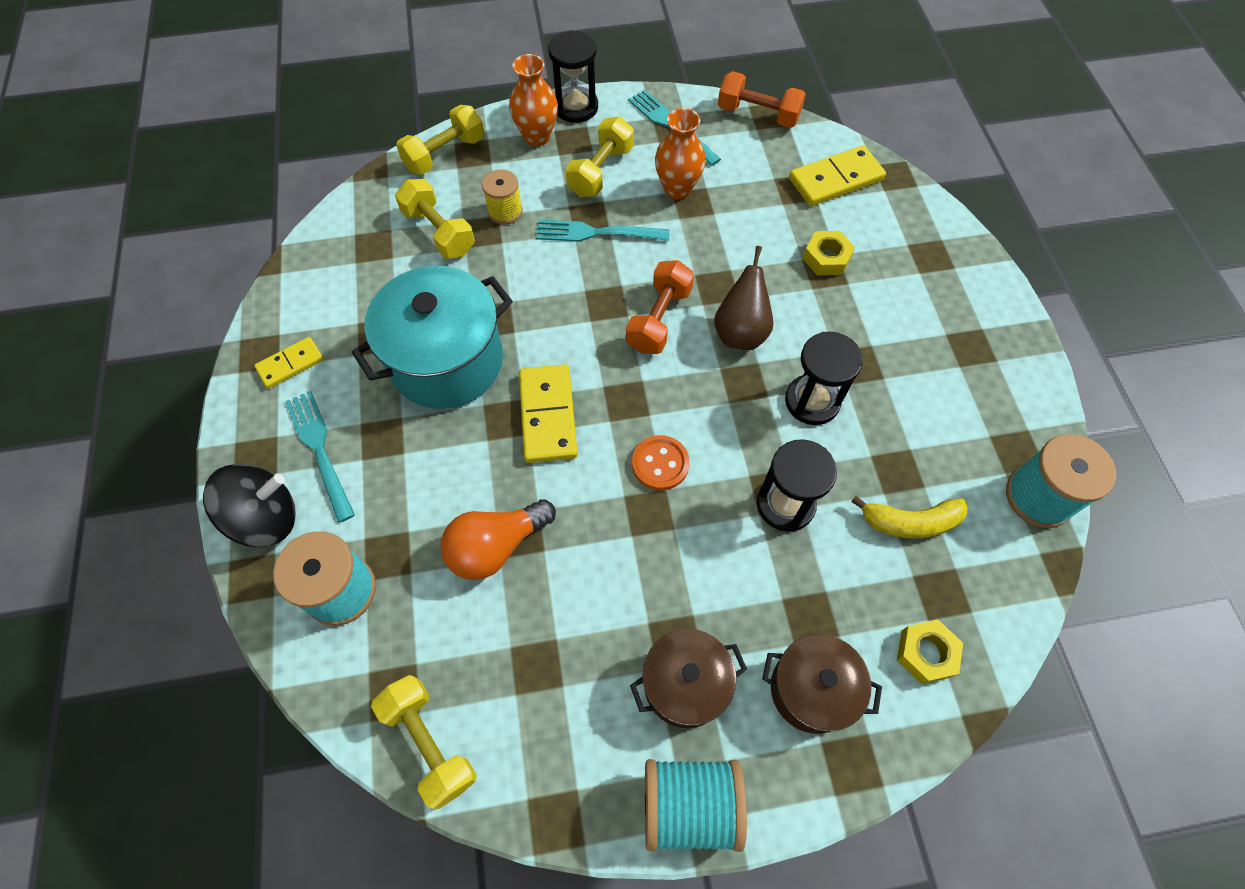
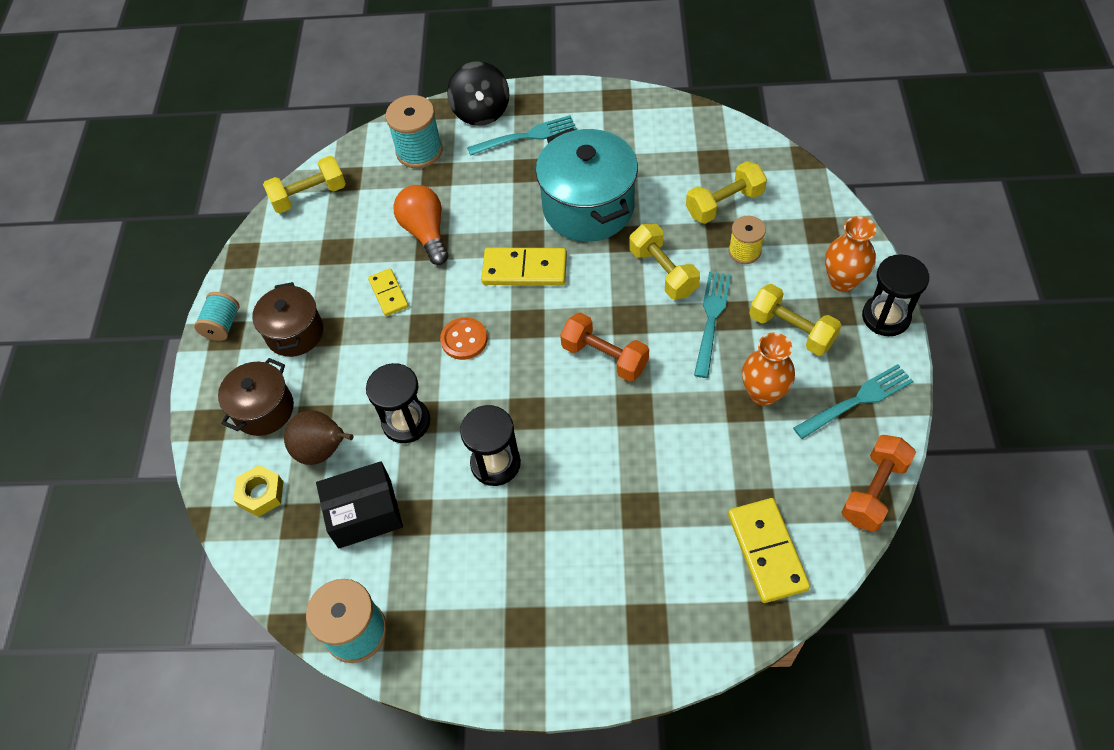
camera: 105 degrees right, 5 degrees down
yellow domino [254,337,324,389] -> yellow domino moved to [368,268,409,316]
yellow dumbbell [396,105,485,175] -> yellow dumbbell moved to [629,223,700,299]
turquoise spool [645,759,747,852] -> turquoise spool [194,292,239,341], size x0.63
brown pear [714,246,773,350] -> brown pear moved to [284,410,354,465]
yellow nut [803,231,855,276] -> none
yellow banana [851,496,968,539] -> black box [316,461,403,548]

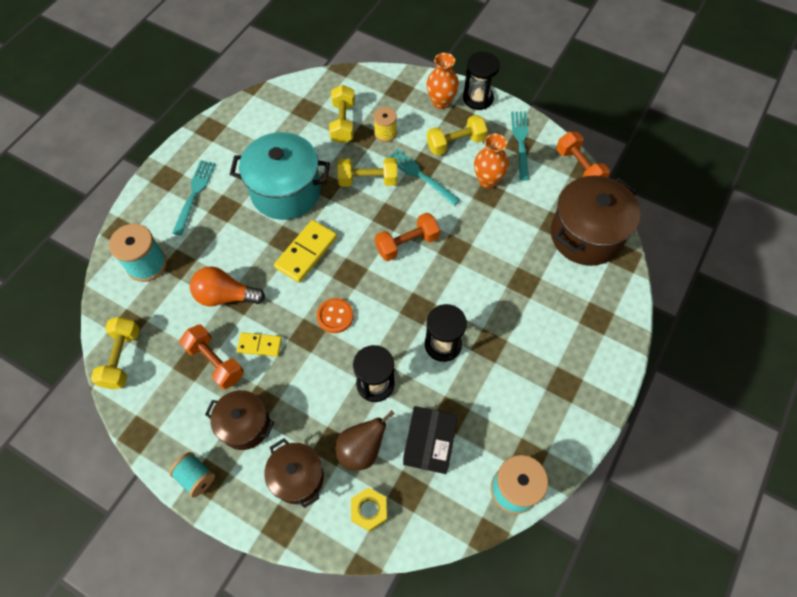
camera: 65 degrees left, 5 degrees up
black spinning top [447,61,509,126] -> none
yellow domino [728,498,810,603] -> brown pot [551,175,641,266]
none -> orange dumbbell [179,325,244,389]

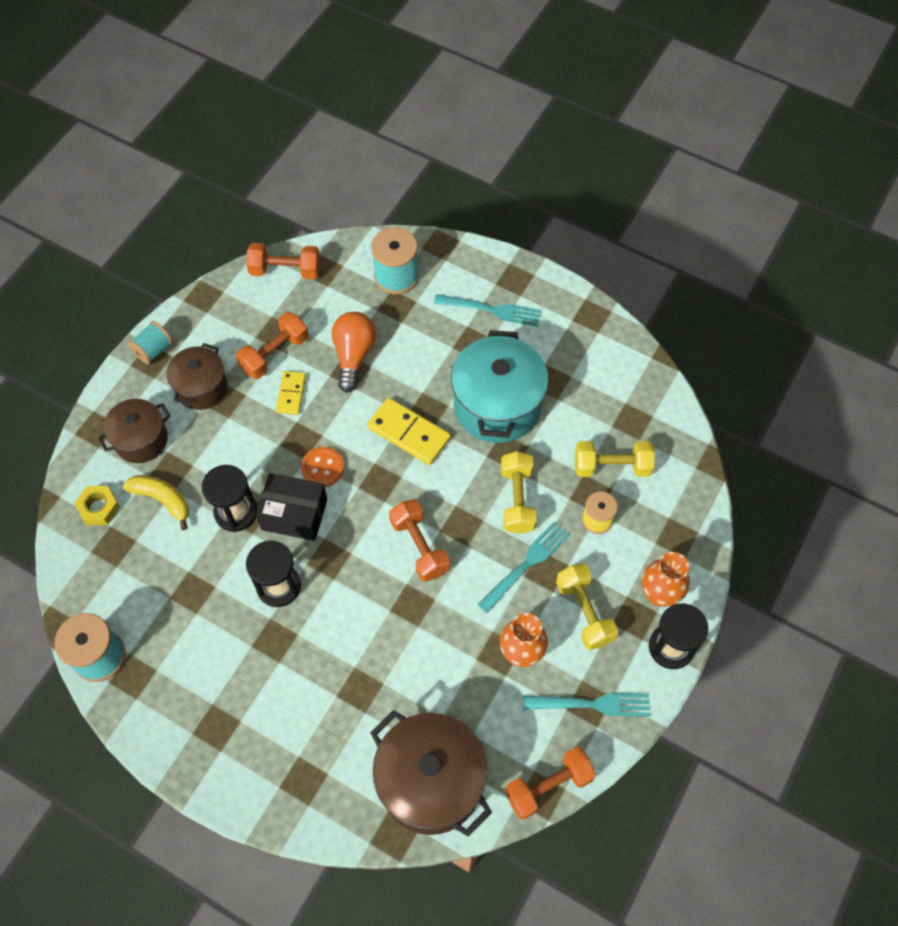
camera: 90 degrees right, 0 degrees up
yellow dumbbell [91,317,140,389] -> orange dumbbell [246,243,320,279]
brown pear [335,410,394,470] -> yellow banana [123,475,189,530]
black box [403,406,458,474] -> black box moved to [256,473,327,541]

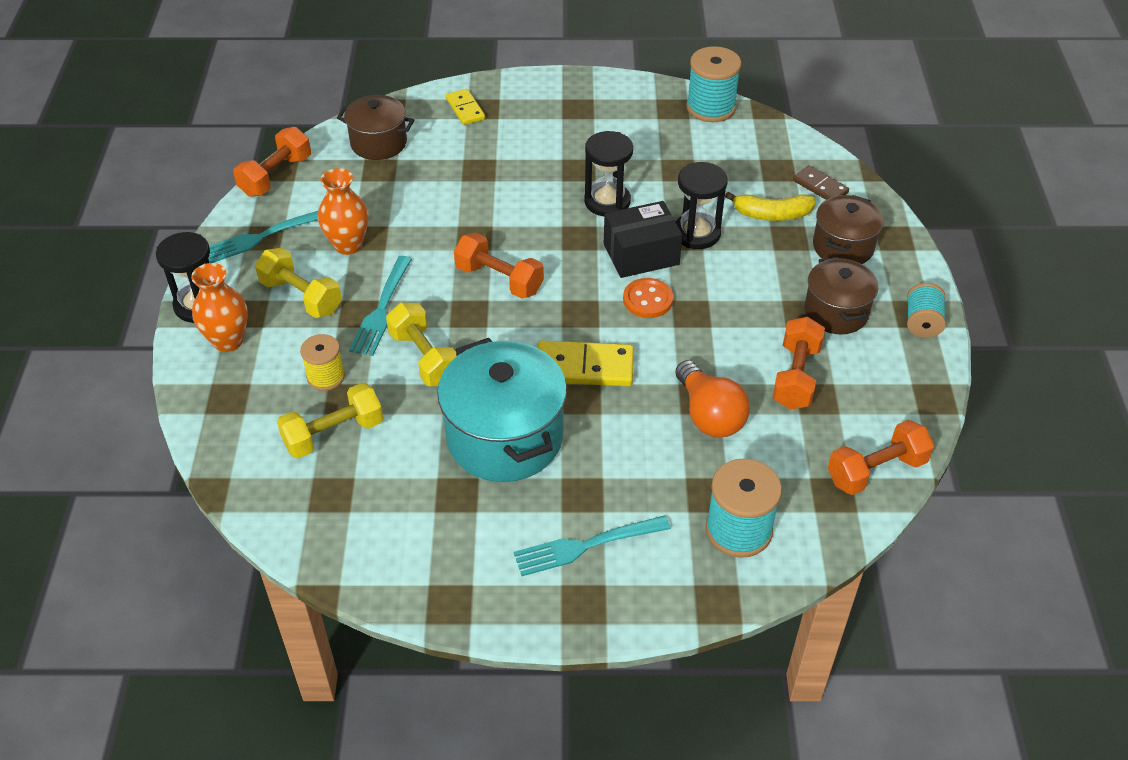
camera: 150 degrees right, 15 degrees down
yellow nut [74,486,120,525] -> brown domino [793,165,849,200]
yellow domino [276,371,306,415] -> yellow domino moved to [446,89,485,125]
brown pot [370,710,492,837] -> brown pot [337,95,414,160], size x0.60

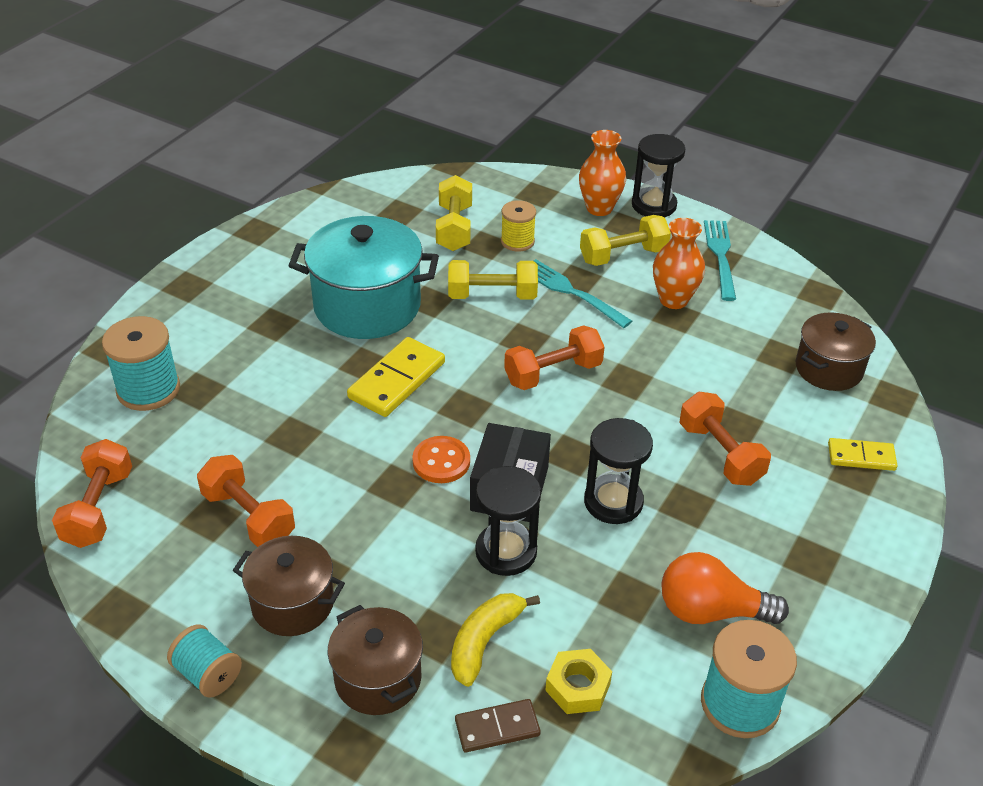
camera: 120 degrees right, 5 degrees down
orange dumbbell [233,127,311,197] -> orange dumbbell moved to [680,392,771,486]
turquoise fork [514,515,671,576] -> none
orange light bulb [675,360,750,437] -> orange light bulb moved to [661,552,789,624]
none -> yellow nut [545,649,612,714]

